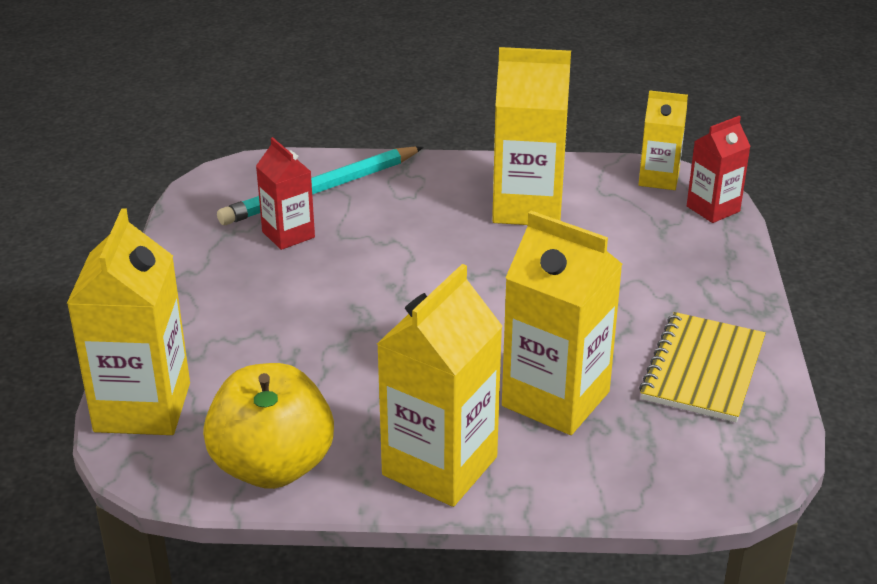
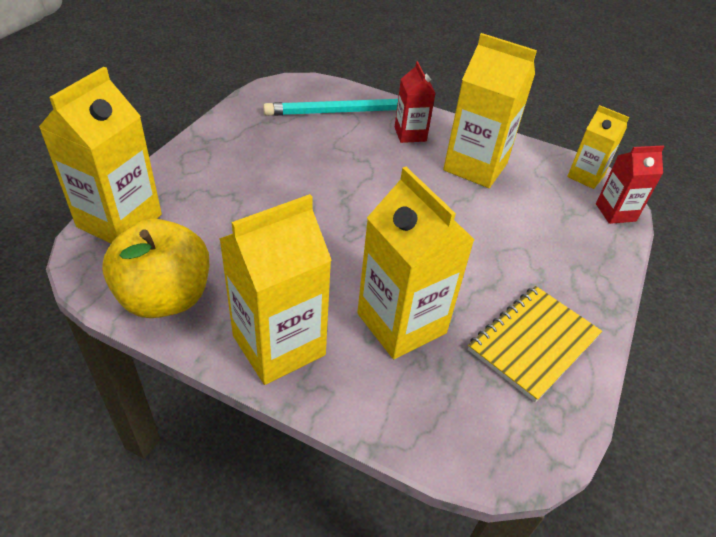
camera: 20 degrees right, 10 degrees up
red carton [256,137,315,250] -> red carton moved to [395,61,435,143]

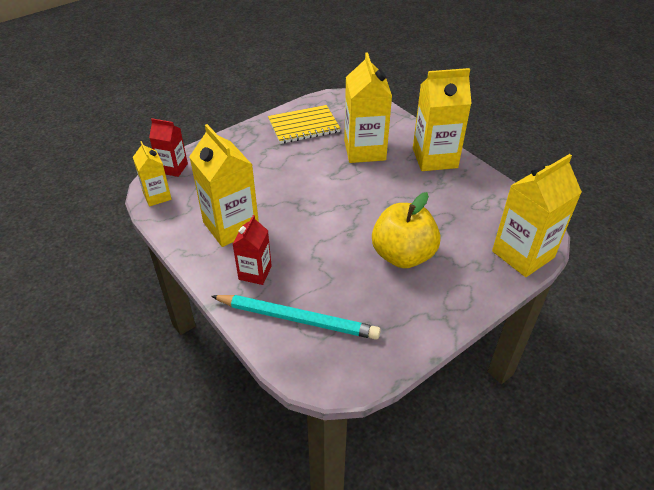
camera: 150 degrees left, 0 degrees up
yellow apple [102,219,209,318] -> yellow apple moved to [372,192,441,268]

